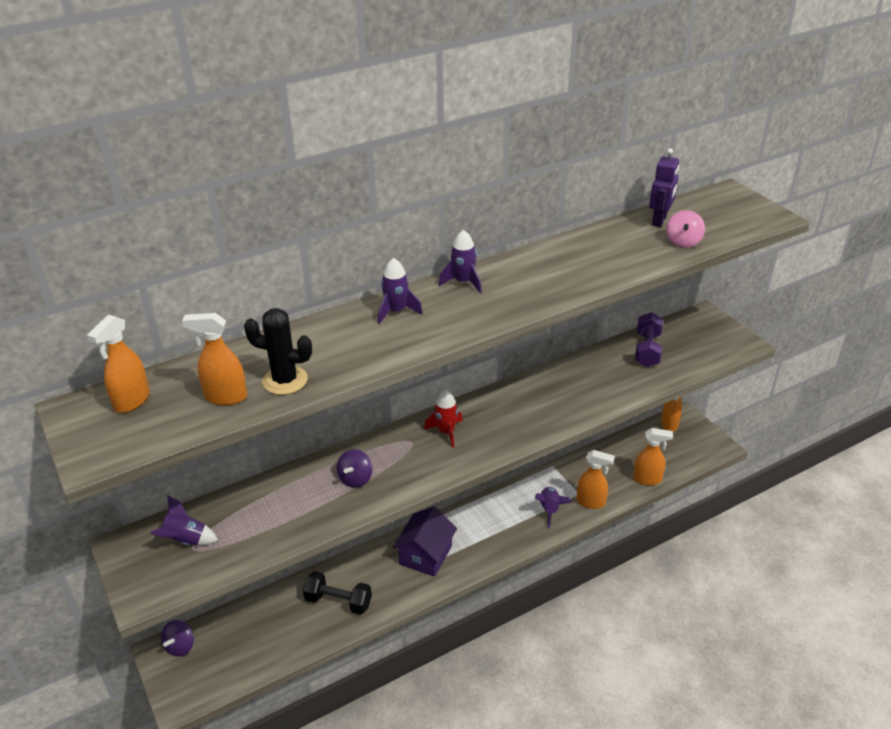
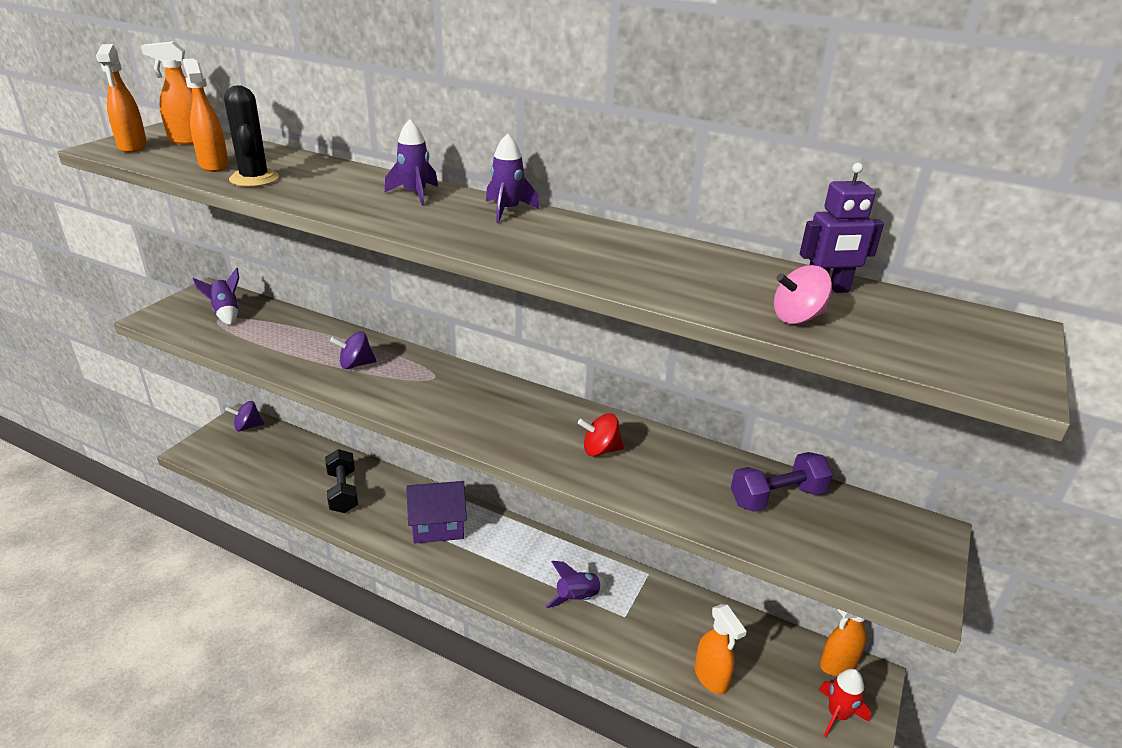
camera: 55 degrees right, 5 degrees down
red rocket [424,390,463,448] -> red rocket moved to [819,669,871,737]
orange spray bottle [577,450,615,509] -> orange spray bottle moved to [96,44,147,153]
none -> red spinning top [578,413,624,457]

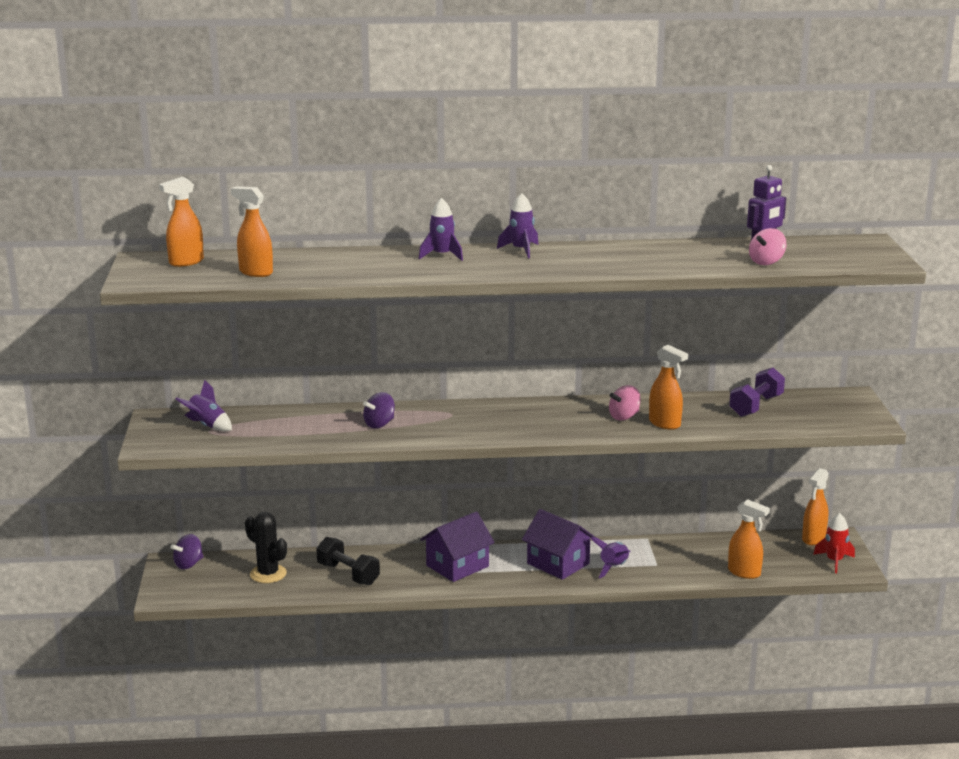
camera: 30 degrees left, 10 degrees down
orange spray bottle [96,44,147,153] -> orange spray bottle moved to [649,345,688,430]
black cactus [224,85,279,187] -> black cactus moved to [245,512,287,583]
red spinning top [578,413,624,457] -> pink spinning top [609,385,641,421]
none -> purple house [522,509,595,580]

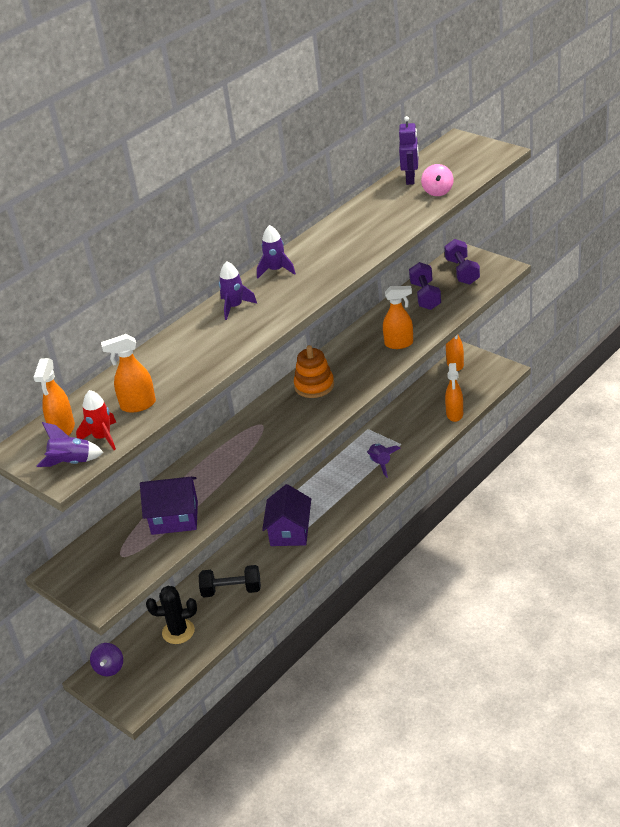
camera: 40 degrees left, 15 degrees up
purple rocket [175,380,232,431] -> purple rocket moved to [37,422,104,467]
purple spinning top [363,392,395,428] -> none
purple house [522,509,595,580] -> purple house moved to [140,477,198,535]
pink spinning top [609,385,641,421] -> none
orange spray bottle [728,499,770,579] -> orange spray bottle turned 105 degrees clockwise [445,363,463,422]
red rocket [813,513,855,573] -> red rocket moved to [76,390,116,450]
none -> orange stacking toy [294,345,334,398]
none -> purple dumbbell [444,239,480,285]

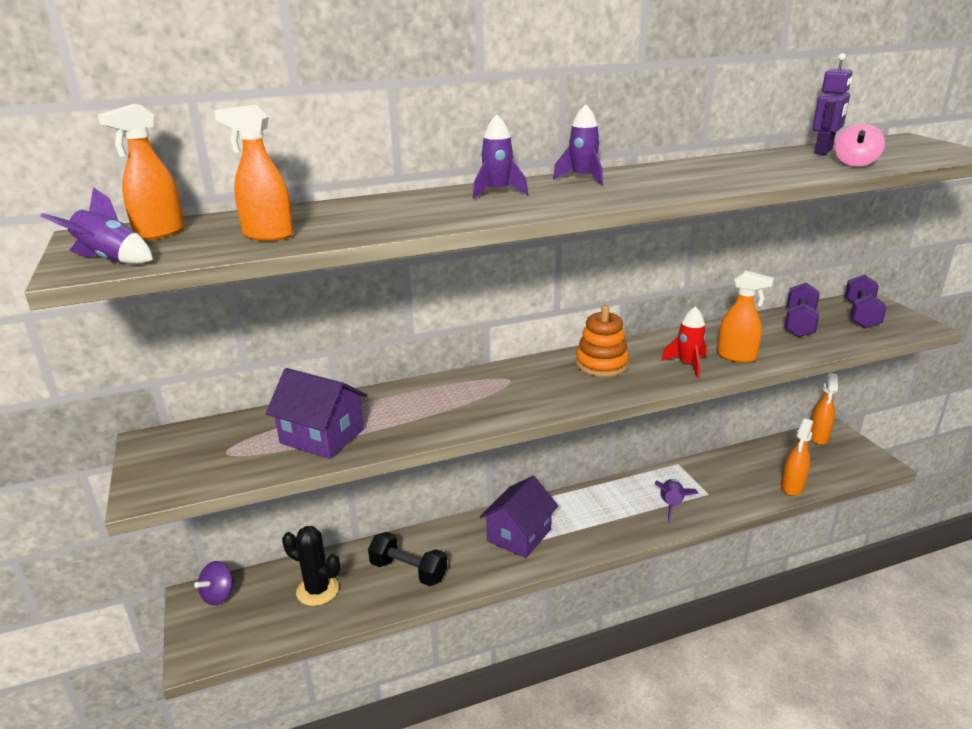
camera: 25 degrees right, 10 degrees down
red rocket [76,390,116,450] -> red rocket moved to [661,306,707,378]

